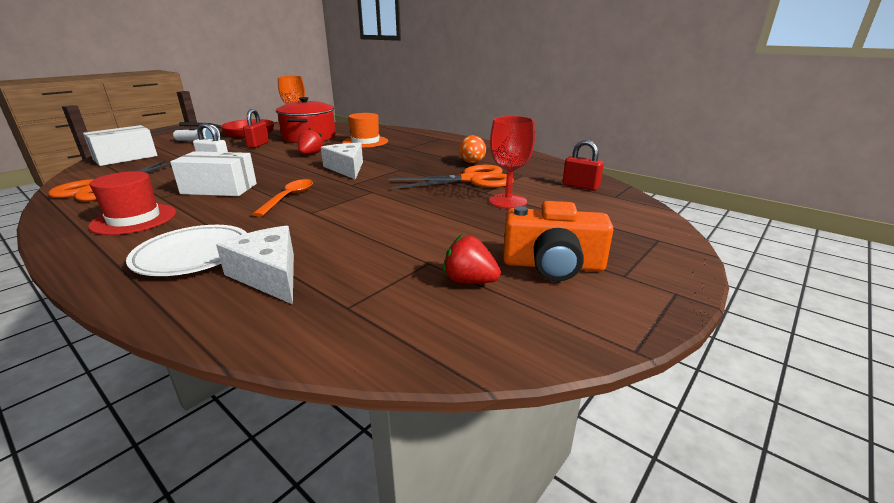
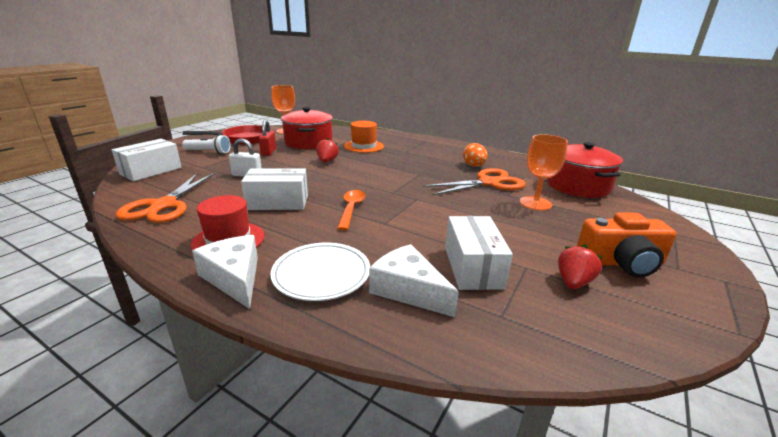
camera: 10 degrees left, 0 degrees up
white cheese [321,143,363,179] -> white cheese moved to [192,235,258,309]
red strawberry [443,235,501,284] -> red strawberry turned 105 degrees clockwise [558,245,603,289]
red goblet [489,116,535,209] -> orange goblet [520,134,568,211]
red padlock [562,140,604,191] -> red pot [547,142,623,198]
none -> white box [445,216,513,290]

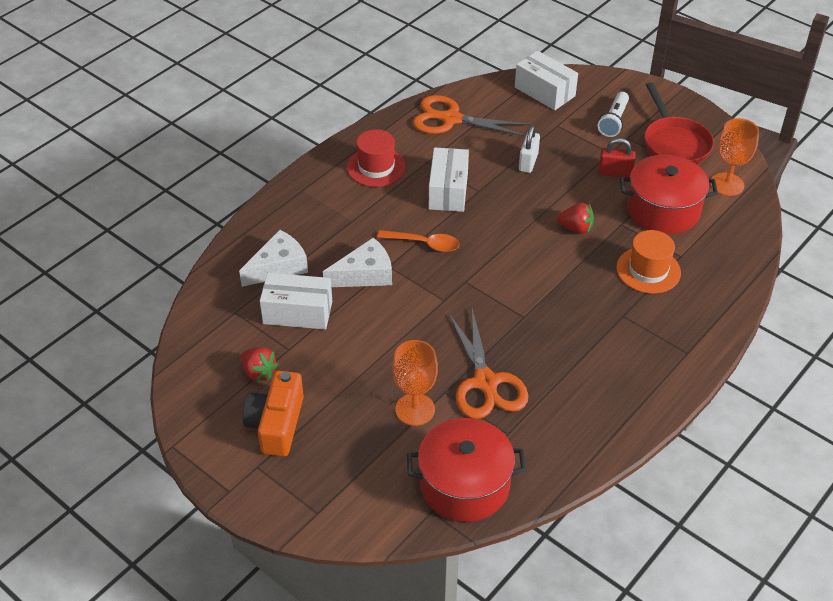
camera: 100 degrees right, 20 degrees up
white cheese [192,235,258,309] -> white cheese moved to [323,238,392,287]
white plate [270,243,370,301] -> none
orange egg [463,143,488,167] -> none

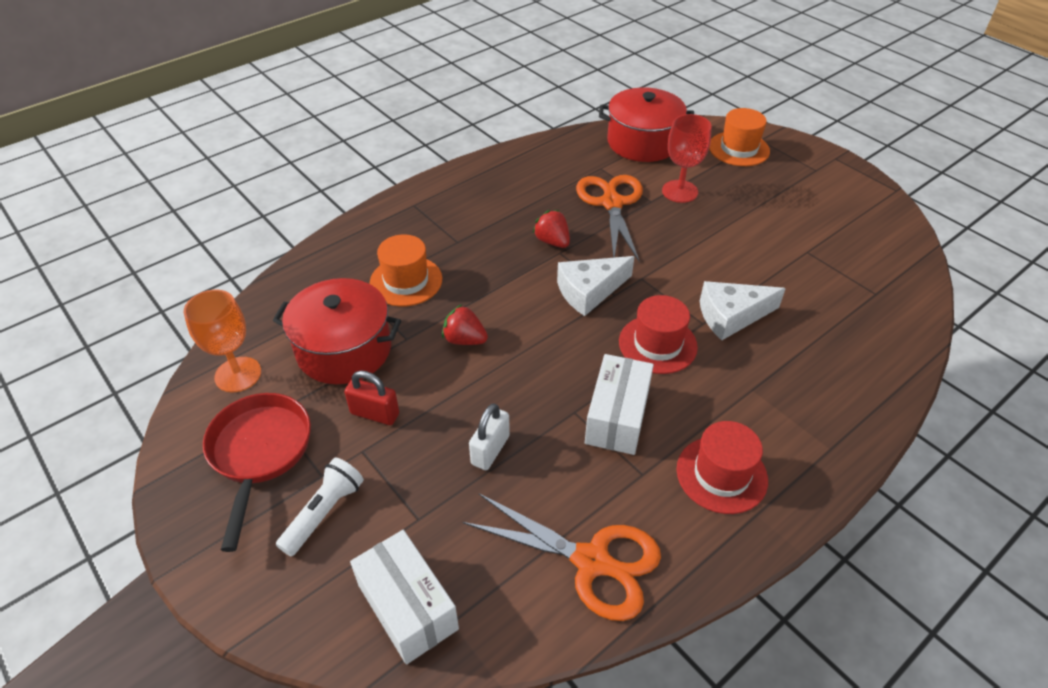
camera: 170 degrees left, 0 degrees up
white cheese [239,230,308,287] -> white cheese moved to [557,256,635,316]
red strawberry [240,347,278,382] -> red strawberry moved to [533,210,570,248]
orange camera [243,371,304,457] -> none
white box [260,273,332,330] -> none
orange spoon [377,230,460,252] -> red hat [619,295,698,374]
orange goblet [392,340,438,426] -> red goblet [662,114,712,203]
none -> orange hat [709,108,770,166]

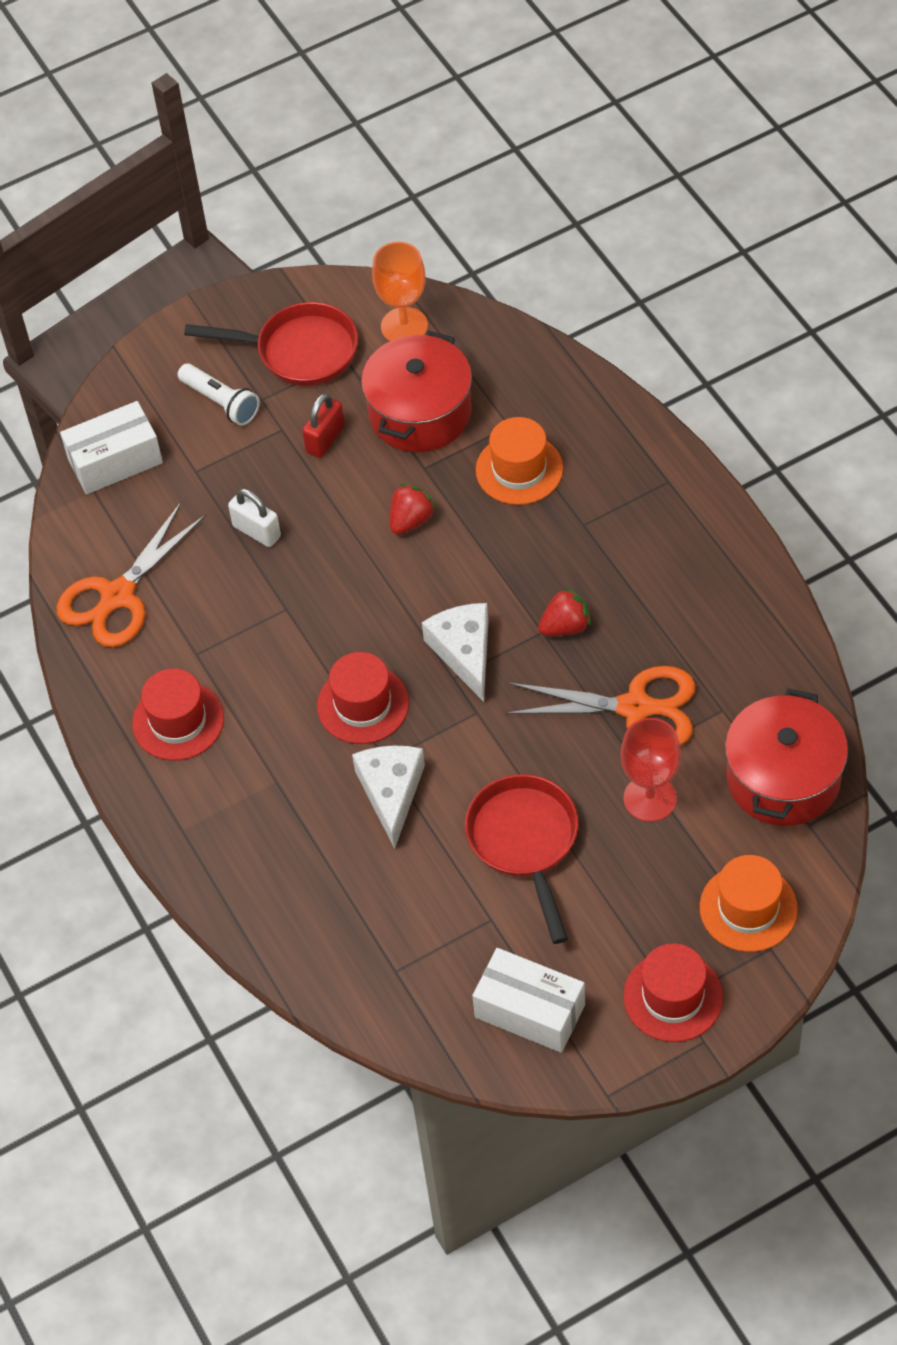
camera: 105 degrees right, 10 degrees up
white box [585,354,654,455] -> white box moved to [472,948,585,1053]
none -> red pan [465,774,578,944]
none -> red hat [623,943,723,1042]

